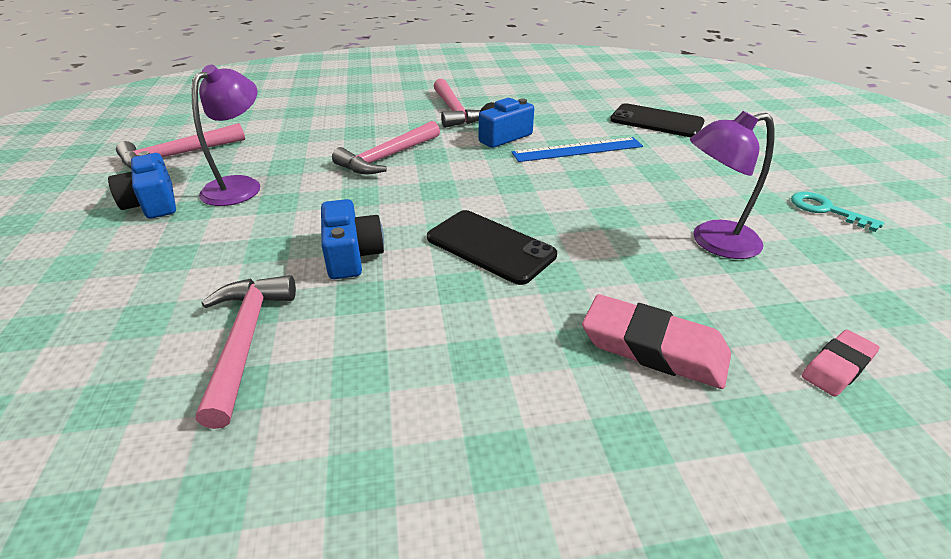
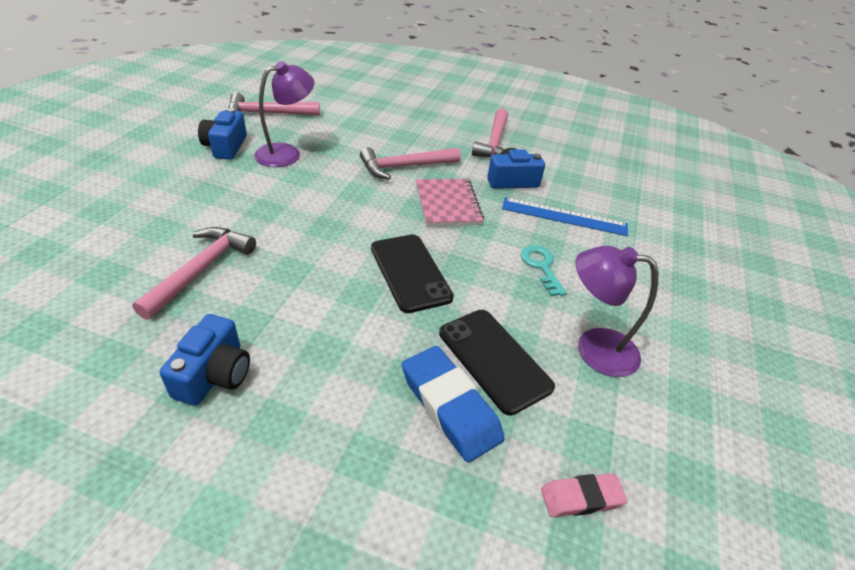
camera: 25 degrees right, 5 degrees up
blue camera [321,199,384,279] -> blue camera moved to [160,314,250,406]
pink eraser [582,294,731,389] -> blue eraser [402,346,504,463]
black phone [610,103,705,137] -> black phone moved to [439,310,555,415]
turquoise key [791,192,884,232] -> turquoise key moved to [520,245,567,296]
none -> pink notebook [416,179,484,226]

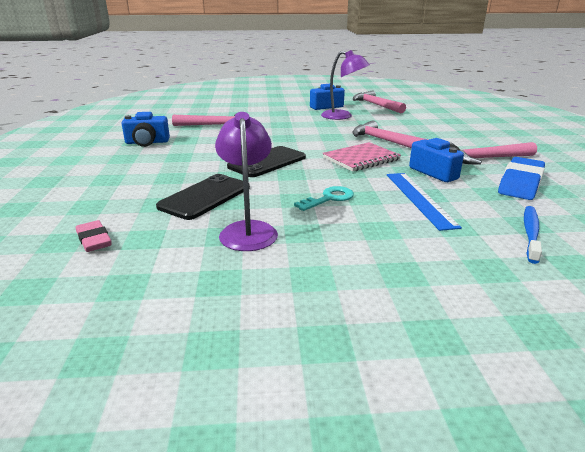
camera: 70 degrees right, 15 degrees down
blue eraser [402,346,504,463] -> blue eraser moved to [498,157,545,200]
none -> blue toothbrush [524,206,542,264]

